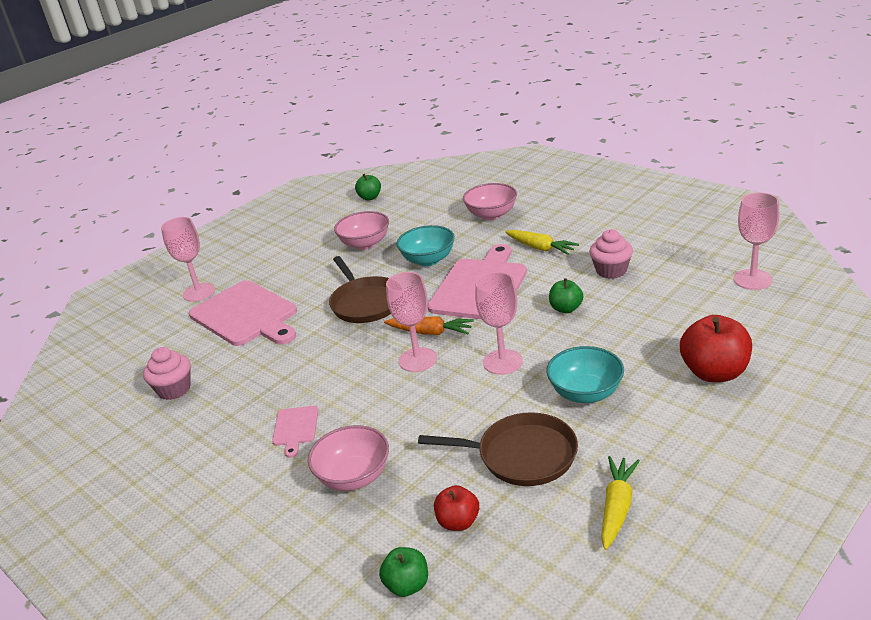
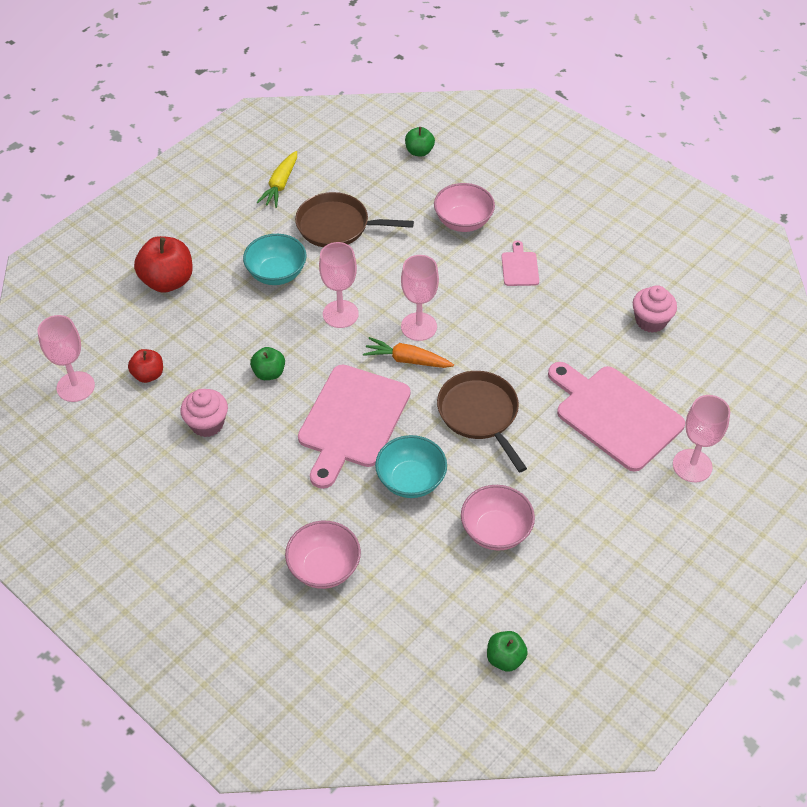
camera: 175 degrees right, 20 degrees up
red apple [434,485,479,531] -> red apple moved to [128,349,163,383]
yellow carrot [505,230,579,255] -> none

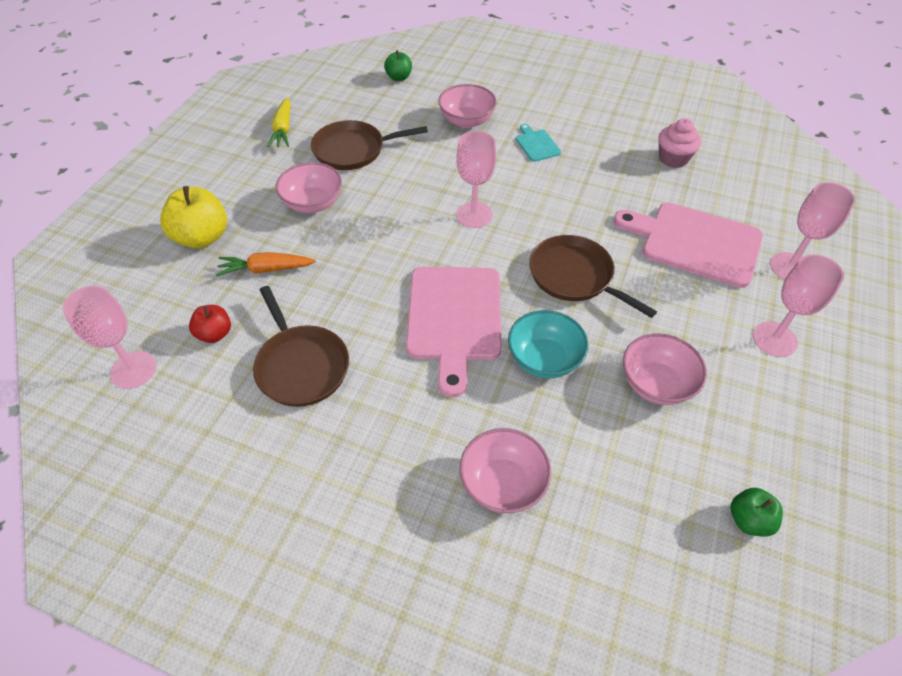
camera: 20 degrees left, 0 degrees up
red apple [134,236,193,293] -> yellow apple [160,186,227,249]
pink cupcake [180,389,228,437] -> brown pan [253,286,349,407]
turquoise bowl [243,234,306,285] -> pink bowl [275,162,342,213]
green apple [250,347,285,380] -> none
pink goblet [319,242,359,328] -> pink goblet moved to [753,254,844,357]
orange carrot [363,337,454,368] -> orange carrot moved to [216,252,316,276]
pink cutting board [502,241,539,286] -> turquoise cutting board [516,124,561,162]

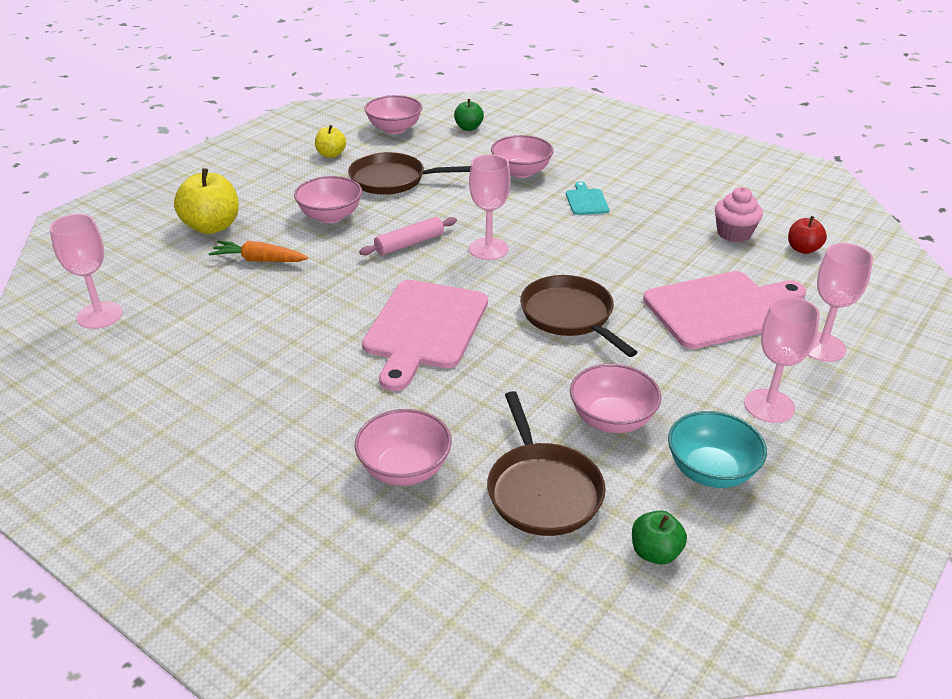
camera: 15 degrees right, 15 degrees down
red apple [189,305,231,343] -> red apple moved to [788,216,827,254]
brown pan [253,286,349,407] -> brown pan moved to [487,391,606,536]
yellow carrot [267,97,290,147] -> yellow apple [315,125,346,158]
turquoise bowl [508,310,588,379] -> turquoise bowl moved to [668,411,767,488]
pink cutting board [614,203,763,288] -> pink cutting board turned 120 degrees clockwise [643,271,806,349]
none -> pink rolling pin [359,217,457,256]
none -> pink bowl [365,95,422,134]

